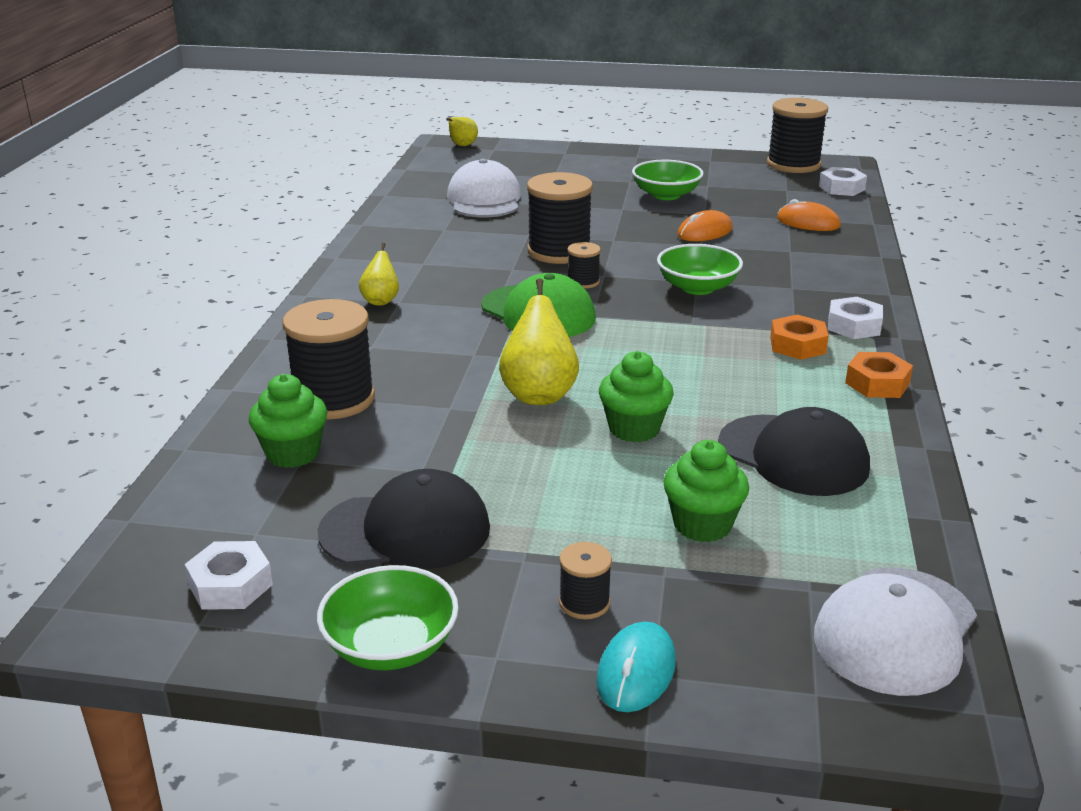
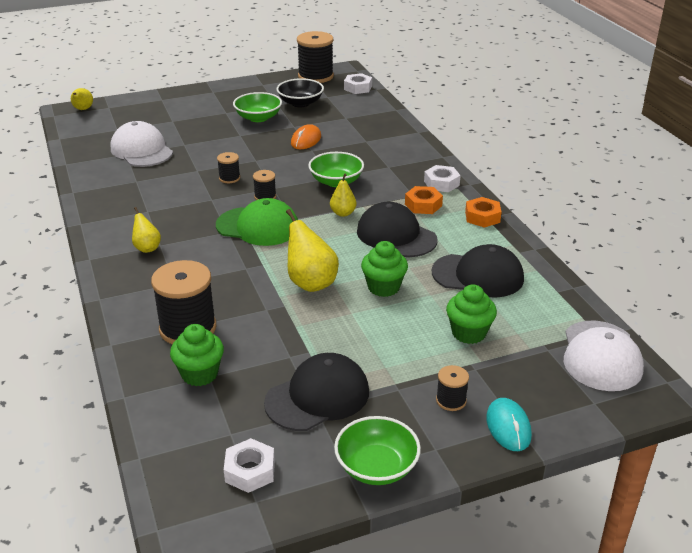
camera: 30 degrees left, 5 degrees up
black spool [527,172,593,264] -> black spool [217,152,240,183], size x0.48
orange mouse [777,199,841,231] -> none
none -> black bowl [276,78,324,107]
none -> yellow pear [330,173,357,217]
none -> black cap [357,202,437,257]

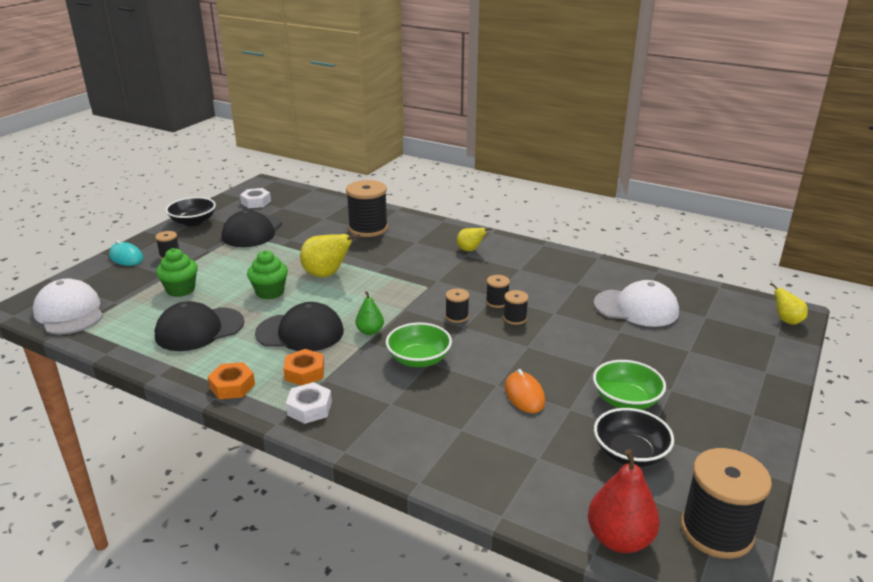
camera: 140 degrees right, 5 degrees down
green cupcake [170,324,224,386] -> none
green cap [216,198,298,246] -> none
yellow pear [330,173,357,217] -> green pear [355,291,384,335]
green bowl [334,416,421,485] -> black bowl [166,197,216,226]
white nut [344,73,372,94] -> red pear [588,449,660,553]
none -> black spool [486,275,510,308]

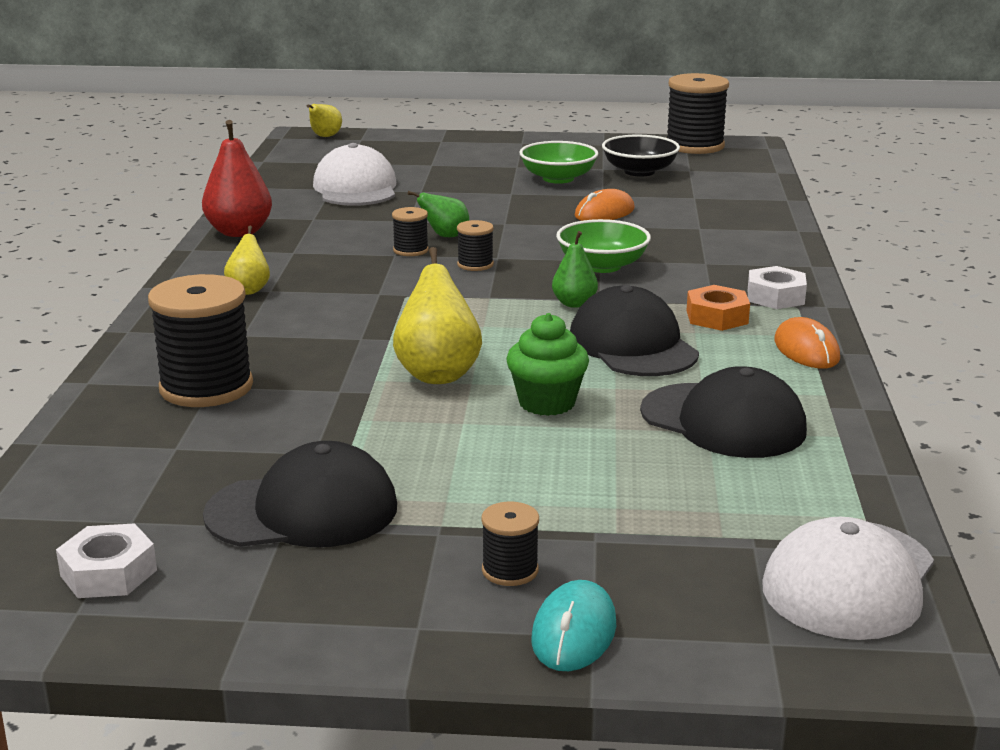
camera: 115 degrees left, 5 degrees down
green cupcake [156,248,198,297] -> none
black bowl [166,197,216,226] -> none
orange nut [207,362,255,399] -> orange mouse [774,317,840,369]
black spool [503,290,528,325] -> green pear [408,191,469,237]
red pear [588,449,660,553] -> red pear moved to [202,120,272,237]

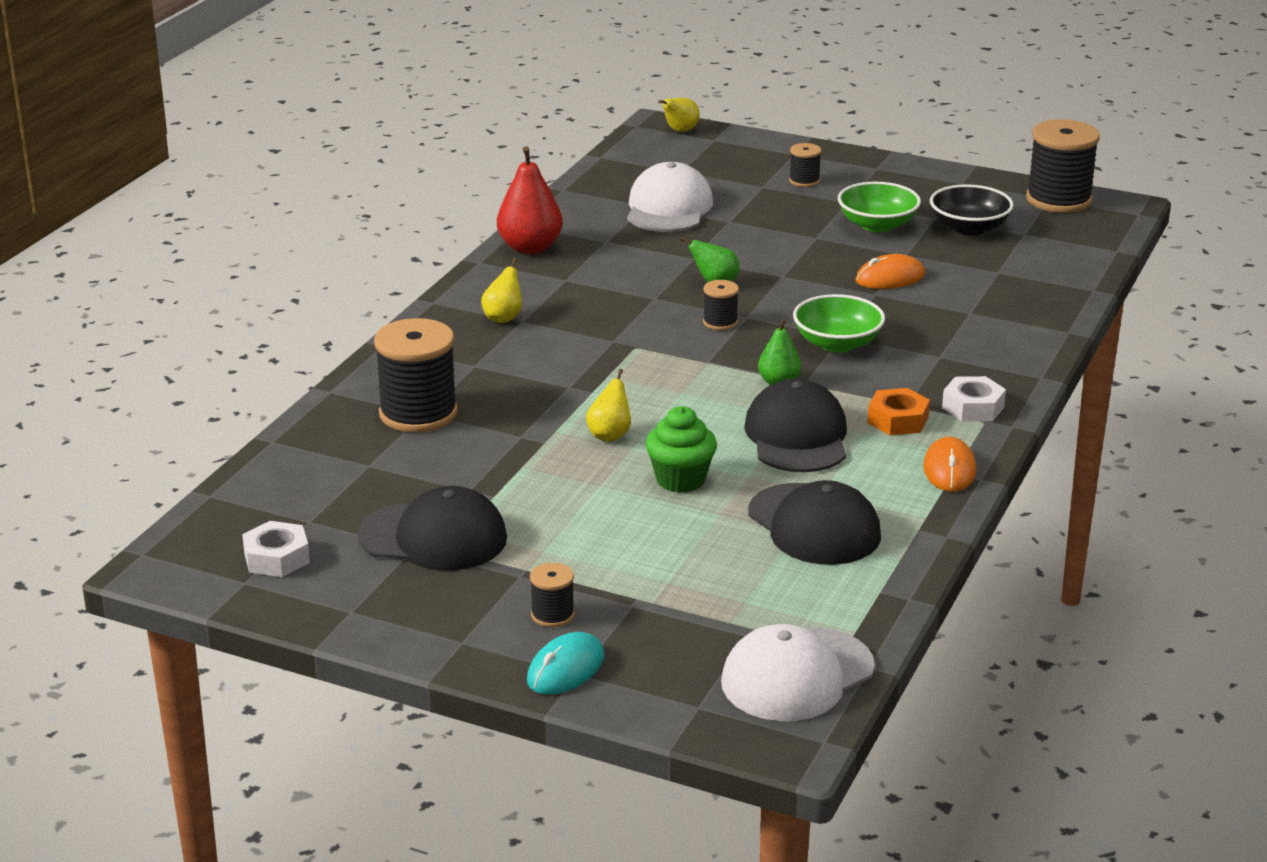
camera: 20 degrees right, 5 degrees up
black spool [392,207,429,256] -> black spool moved to [789,143,821,187]
yellow pear [393,247,482,384] -> yellow pear [586,369,631,442], size x0.59

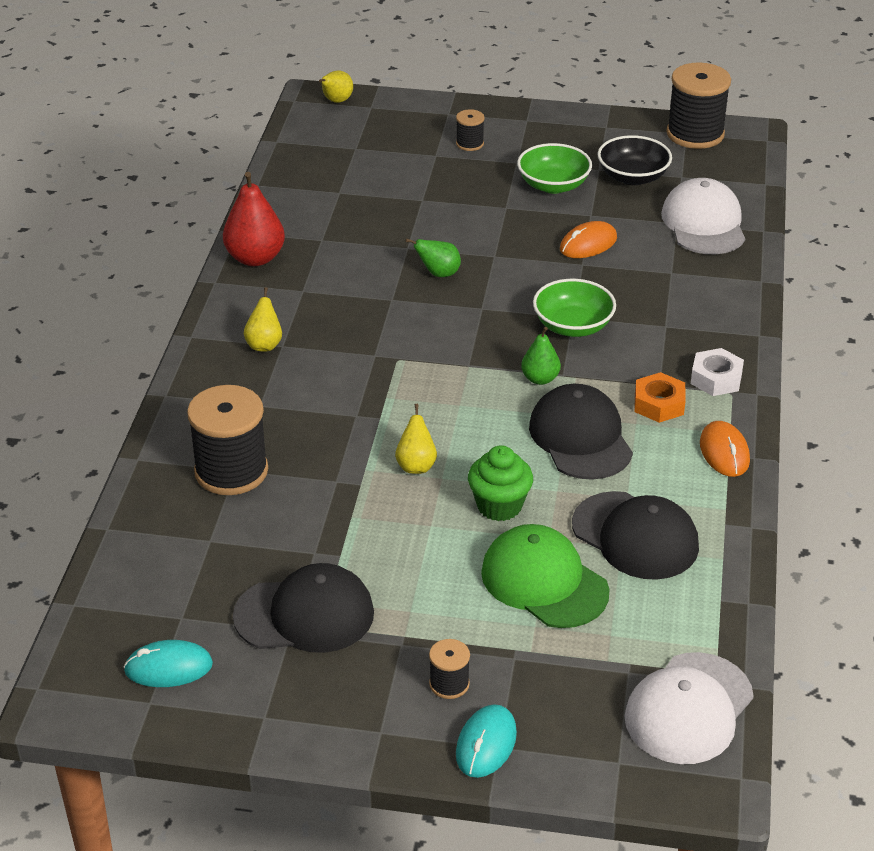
camera: 15 degrees left, 10 degrees up
white nut [242,521,310,577] -> turquoise mouse [123,640,213,687]
white cap [627,162,713,232] -> white cap moved to [661,178,745,254]
black spool [703,280,739,330] -> none
none -> green cap [481,524,609,628]

